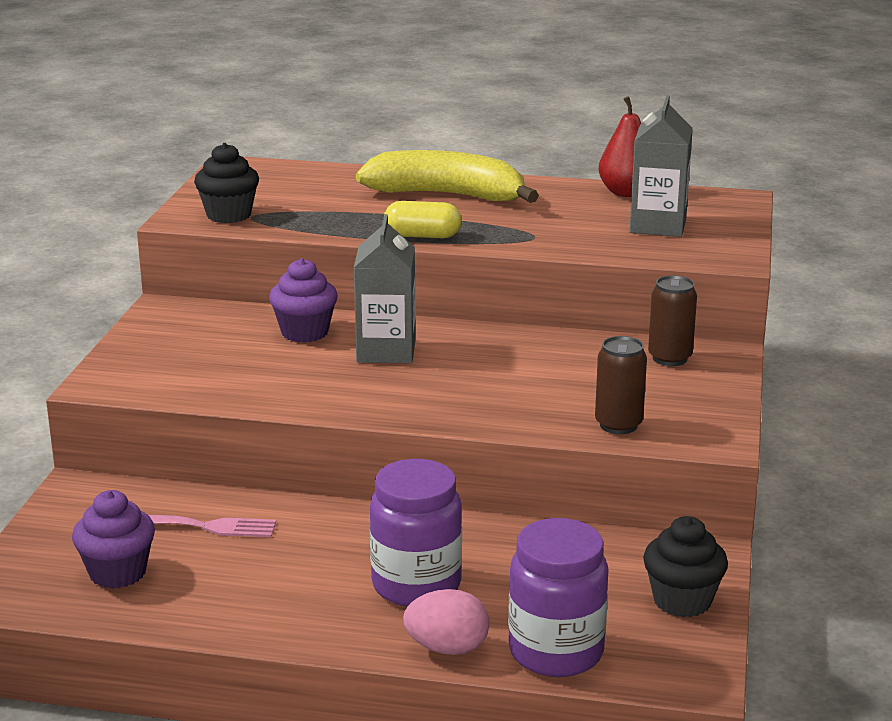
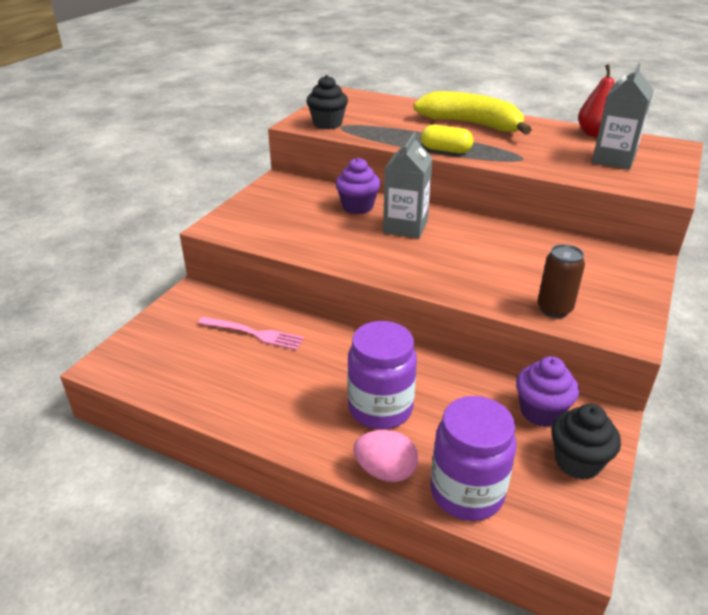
camera: 15 degrees right, 10 degrees up
purple cupcake [72,490,155,589] -> purple cupcake moved to [516,356,579,427]
brown can [648,275,697,366] -> none

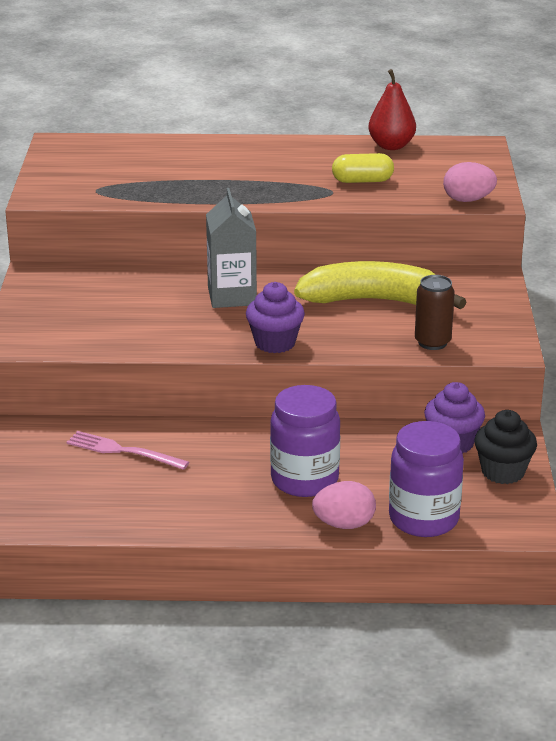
camera: 25 degrees left, 5 degrees down
pink fork [198,317,304,350] -> pink fork turned 150 degrees counterclockwise [66,431,189,470]
black cupcake [306,75,348,129] -> none
purple cupcake [335,157,381,214] -> purple cupcake moved to [246,282,305,353]
yellow banana [413,91,532,135] -> yellow banana moved to [294,261,466,309]
yellow capsule [421,125,473,153] -> yellow capsule moved to [332,153,394,183]
grey carton [592,63,654,170] -> none
none -> pink egg [443,162,497,202]

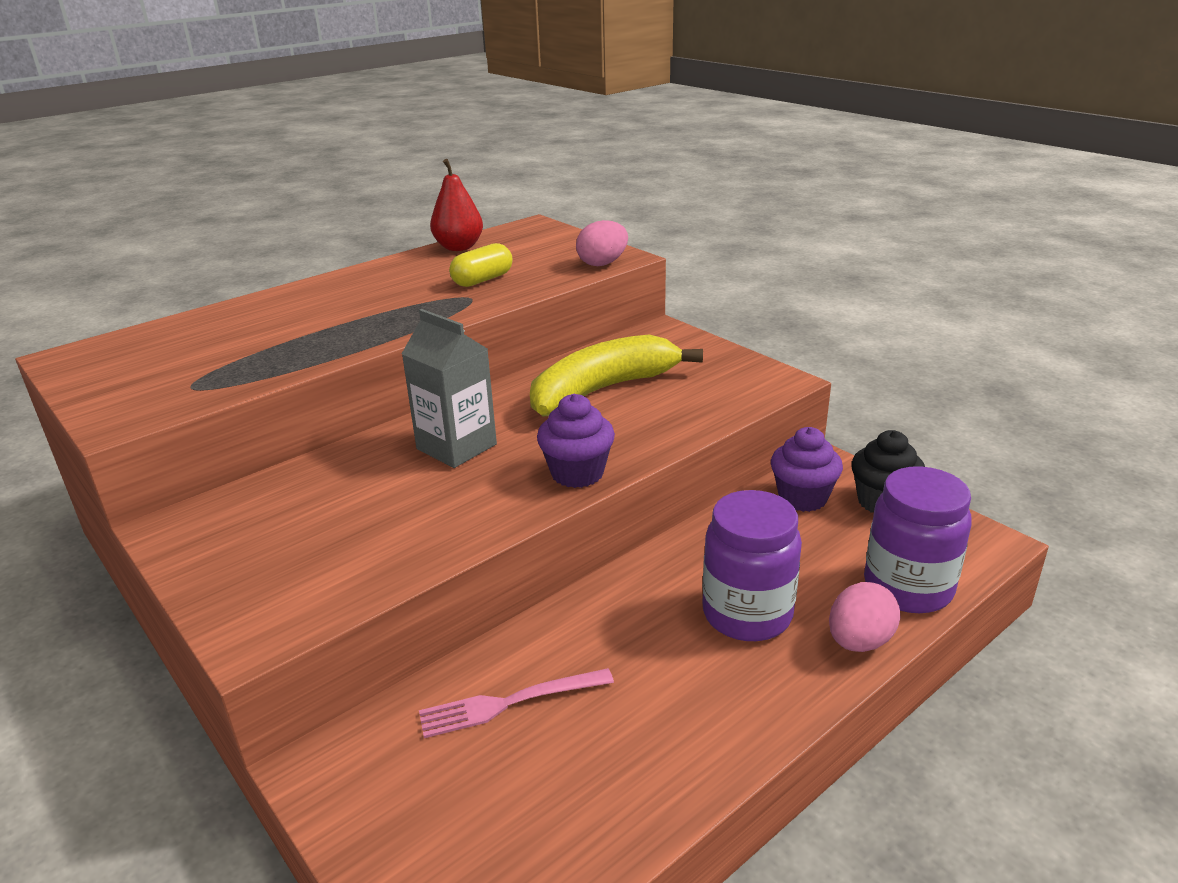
camera: 40 degrees left, 0 degrees up
brown can [415,275,454,350] -> none

